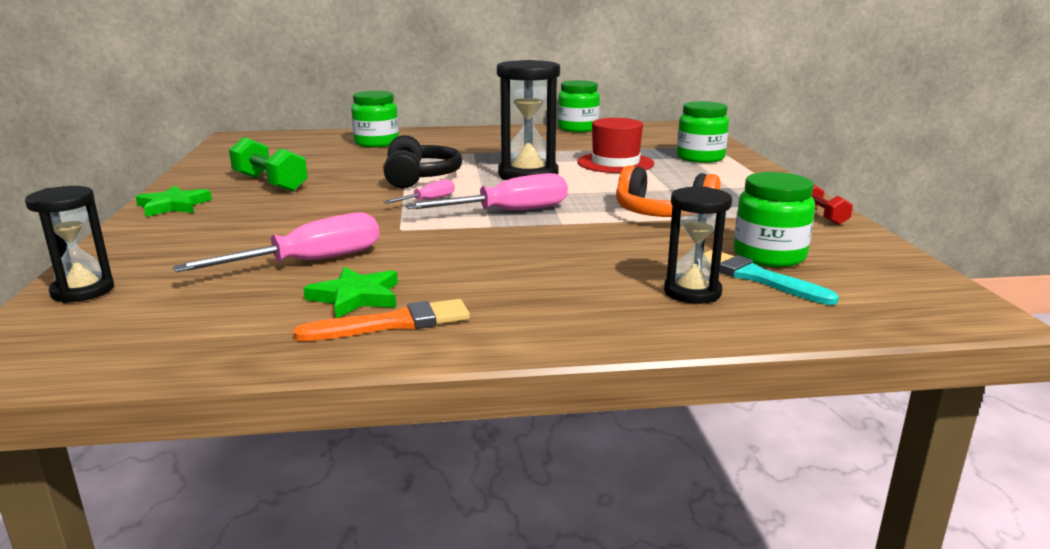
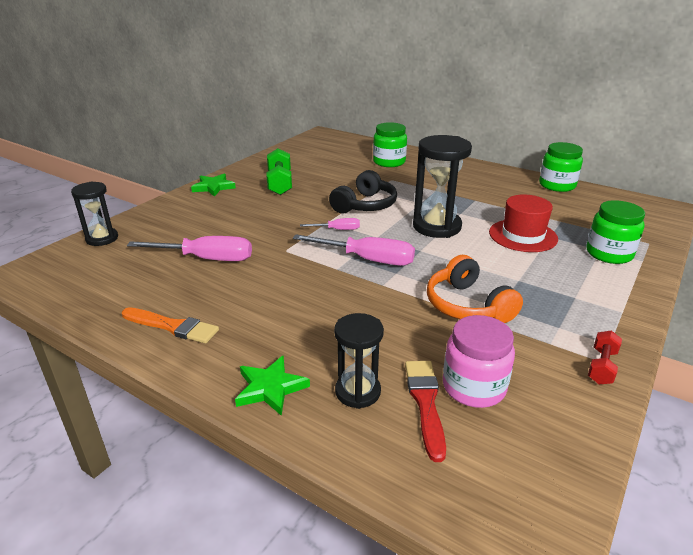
camera: 40 degrees right, 10 degrees up
green star [303,267,398,318] -> green star moved to [235,355,310,416]
turquoise brush [704,250,839,305] -> red brush [405,361,446,462]
green jar [734,172,815,267] -> pink jar [443,315,515,408]

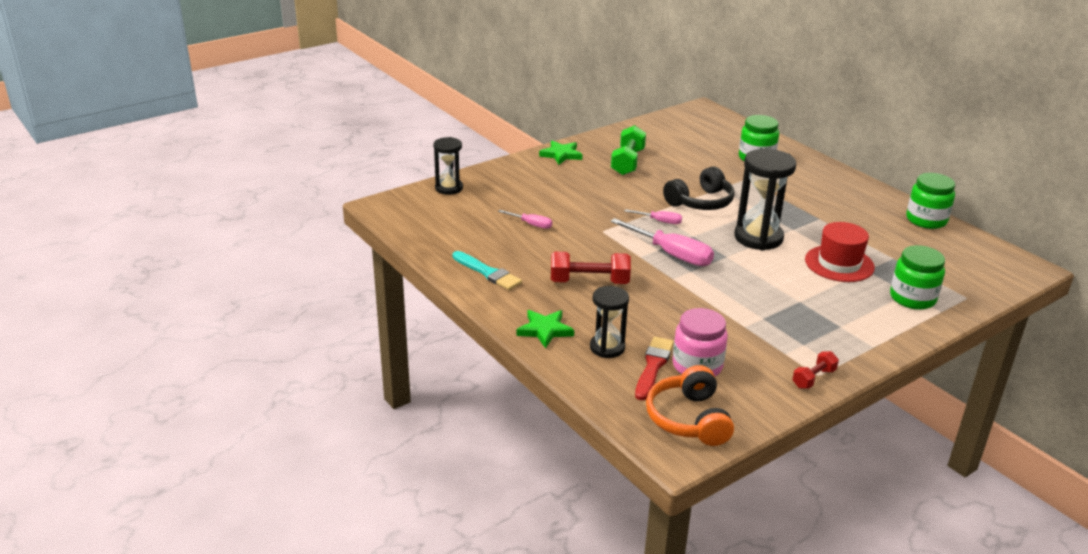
camera: 20 degrees right, 0 degrees up
orange brush [122,307,219,344] -> turquoise brush [452,251,522,290]
pink screwdriver [127,236,252,261] -> pink screwdriver [498,210,552,229], size x0.52
orange headphones [427,255,523,323] -> orange headphones moved to [646,365,734,446]
none -> red dumbbell [551,252,631,284]

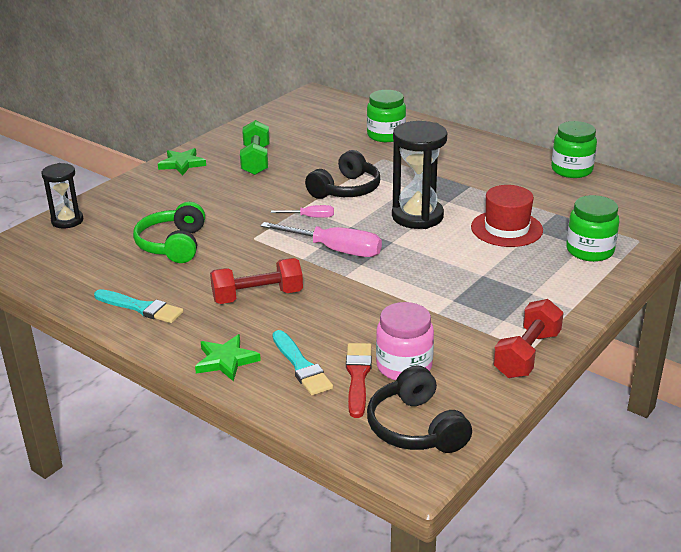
camera: 15 degrees left, 0 degrees up
pink screwdriver [498,210,552,229] -> green headphones [133,202,205,263]
black hourglass [590,286,629,358] -> turquoise brush [272,330,333,396]
orange headphones [646,365,734,446] -> black headphones [367,365,472,453]
red dumbbell [793,351,839,389] -> red dumbbell [493,299,564,378], size x1.72

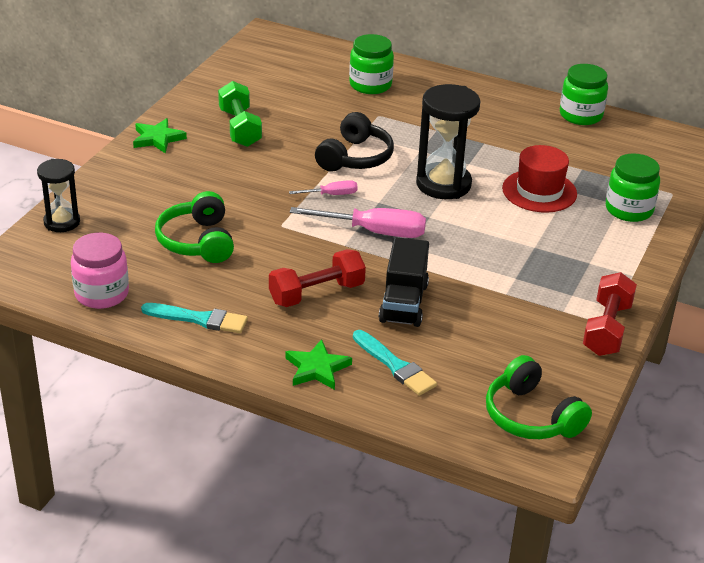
camera: 15 degrees left, 5 degrees up
red brush [346,343,372,418] -> none
black headphones [367,365,472,453] -> green headphones [486,355,592,439]
pink jar [376,302,434,380] -> pink jar moved to [71,233,129,309]
none -> black truck [379,237,429,327]

